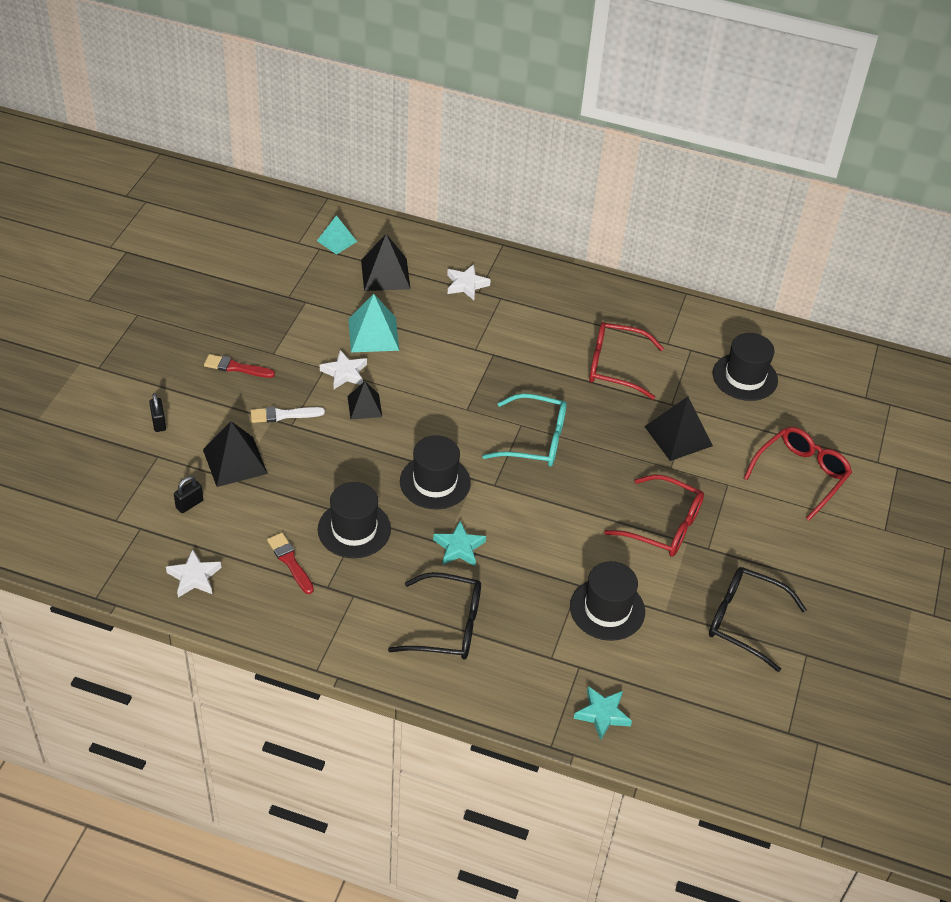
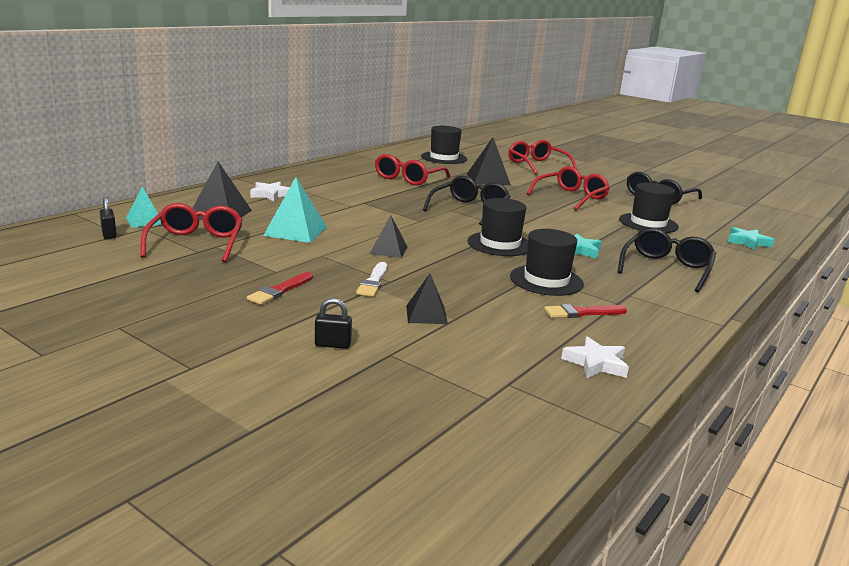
camera: 70 degrees left, 25 degrees down
black padlock [174,476,203,513] -> black padlock moved to [100,197,117,239]
black pyramid [203,421,268,487] -> black pyramid [406,274,448,324], size x0.64
white star [320,350,367,389] -> none
turquoise glasses [482,393,567,467] -> black glasses [423,176,511,226]
none -> red glasses [141,203,243,262]

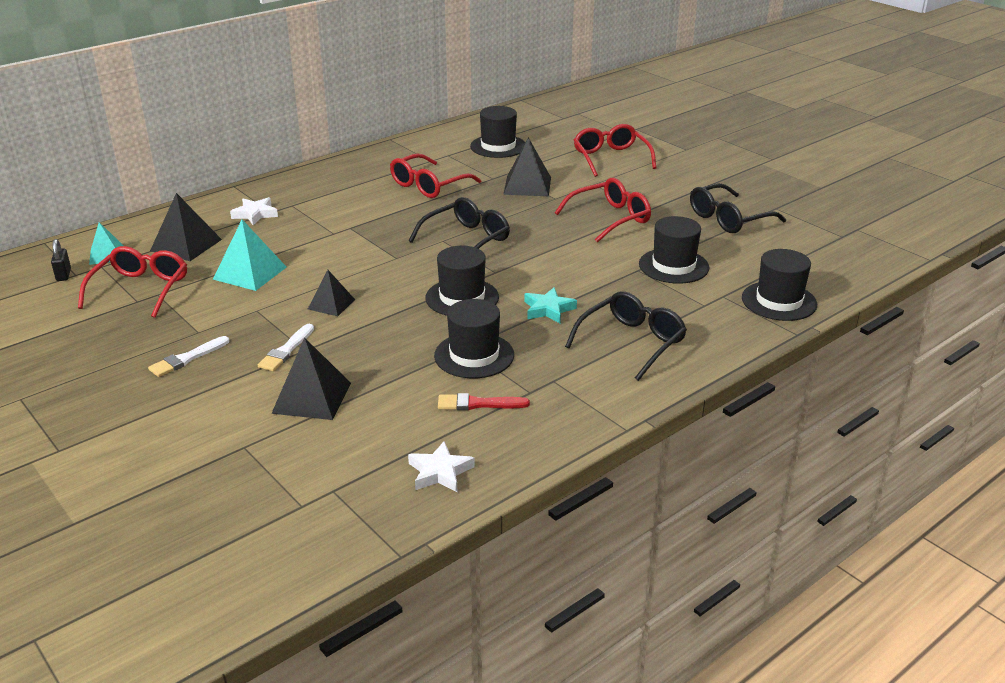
camera: 15 degrees right, 10 degrees up
red brush [247,272,313,305] -> white brush [148,336,229,377]
black padlock [315,298,352,349] -> none
black pyramid [406,274,448,324] -> black pyramid [271,337,351,420], size x1.57
turquoise star [728,227,774,250] -> black hat [742,249,817,321]

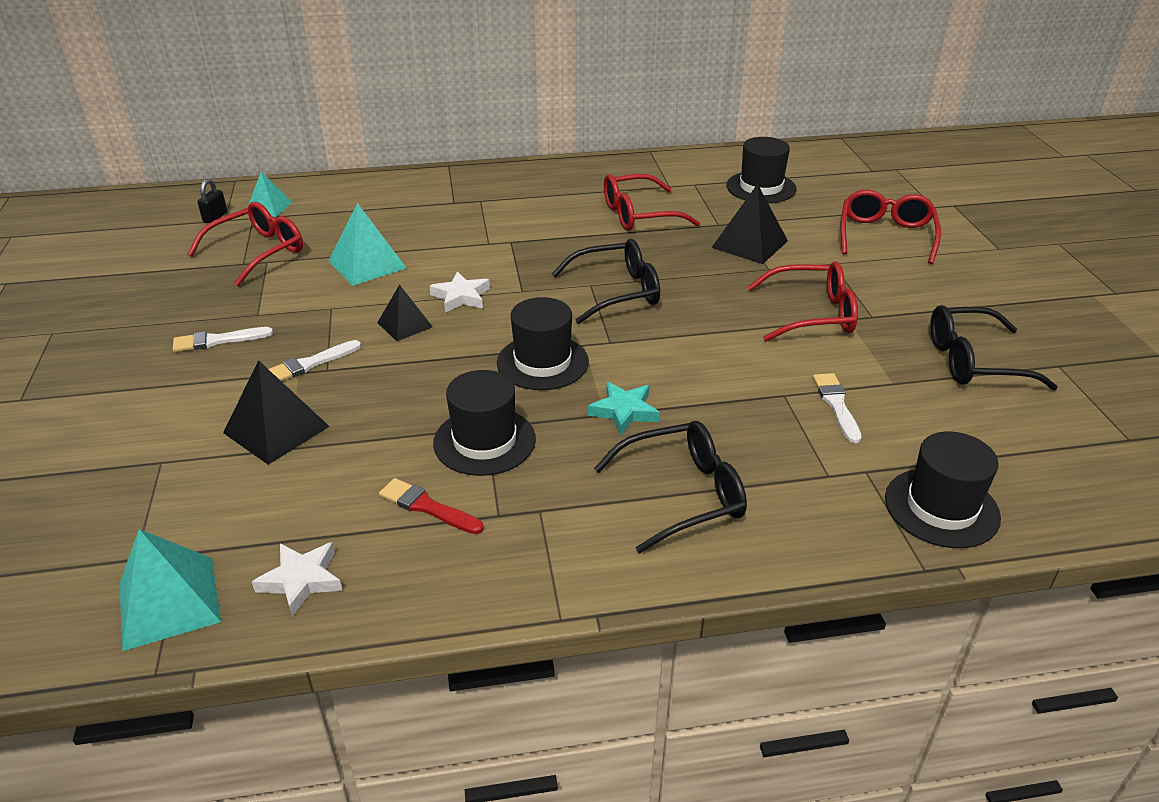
camera: 30 degrees right, 5 degrees up
black pyramid [150,193,222,261] -> none
white star [230,197,278,225] -> white star moved to [430,272,490,313]
black hat [639,216,709,284] -> white brush [813,373,862,443]
none -> turquoise pyramid [120,529,221,651]

